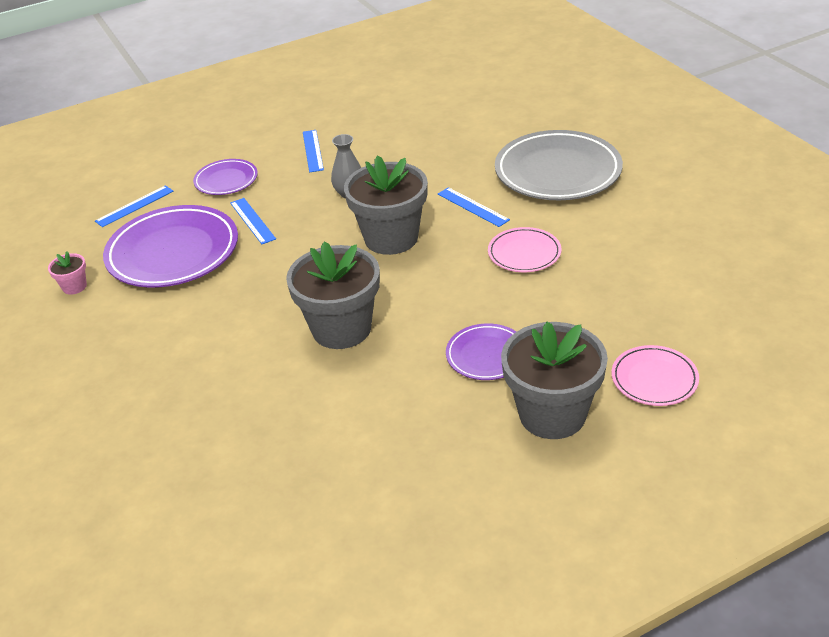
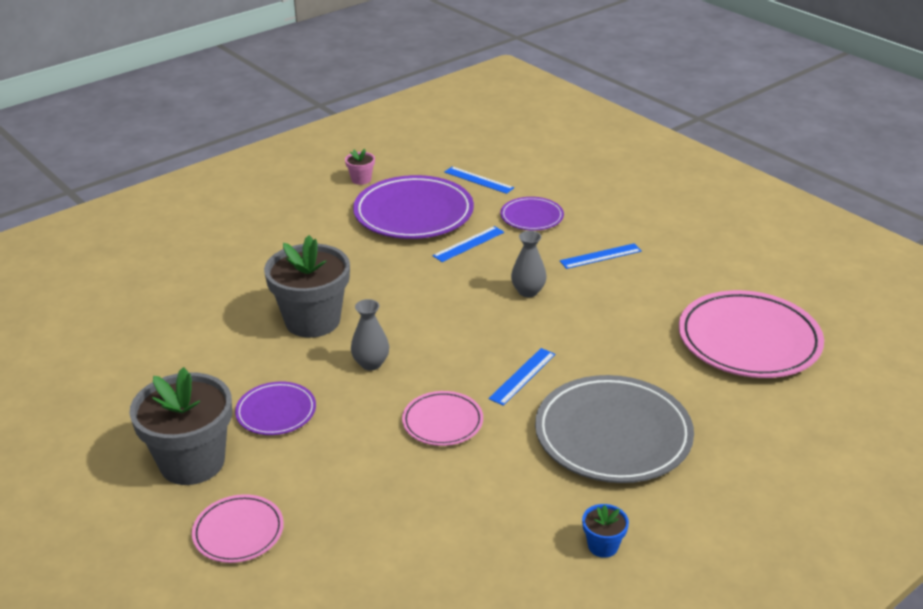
camera: 75 degrees right, 5 degrees down
grey flower pot [344,155,428,255] -> none
none -> grey vase [351,299,389,370]
none -> blue flower pot [582,504,629,558]
none -> pink plate [679,290,824,378]

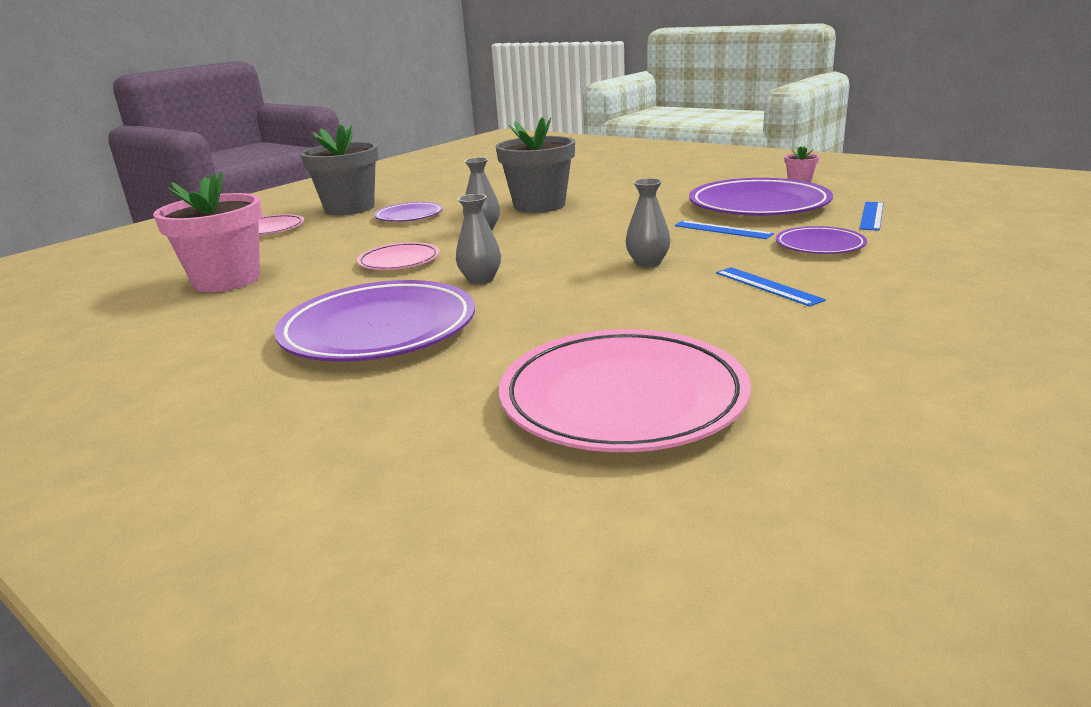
camera: 80 degrees right, 10 degrees down
blue ruler [488,348,556,406] -> grey vase [456,194,501,284]
grey plate [535,375,694,483] -> purple plate [274,280,475,362]
blue flower pot [582,504,629,558] -> none
none -> pink flower pot [153,171,262,292]

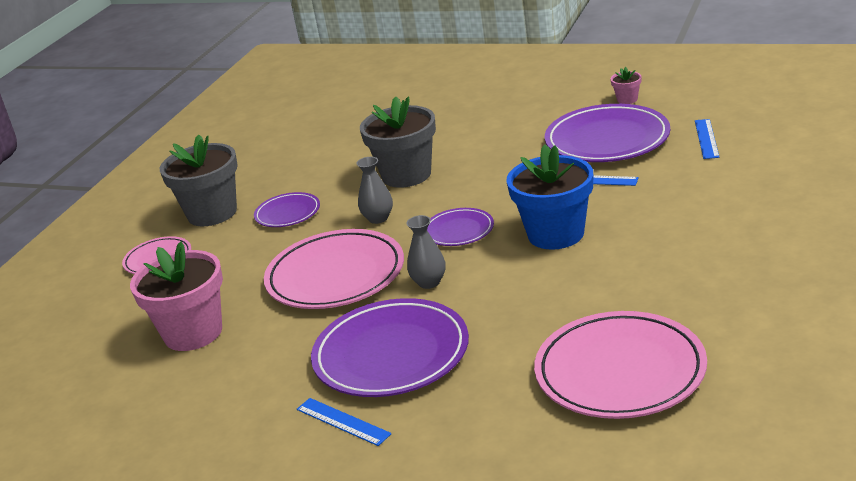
camera: 15 degrees left, 5 degrees up
pink plate [357,242,440,270] -> pink plate [264,229,404,309], size x1.91
grey vase [626,178,671,267] -> blue flower pot [506,144,593,250]
blue ruler [716,267,826,307] -> blue ruler moved to [297,398,392,446]
purple plate [776,226,867,254] -> purple plate moved to [427,208,494,246]

